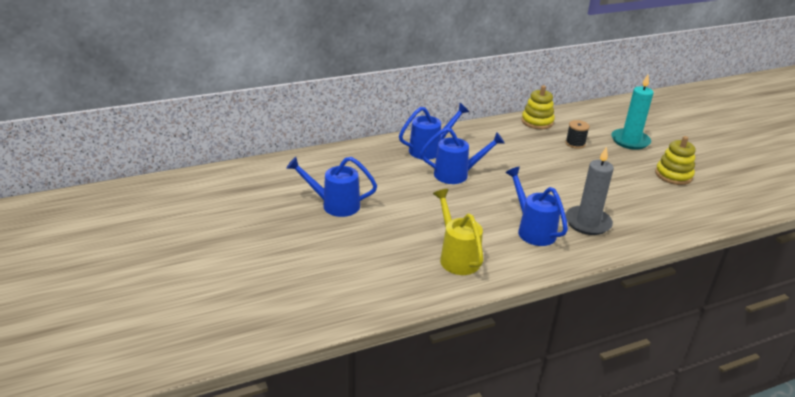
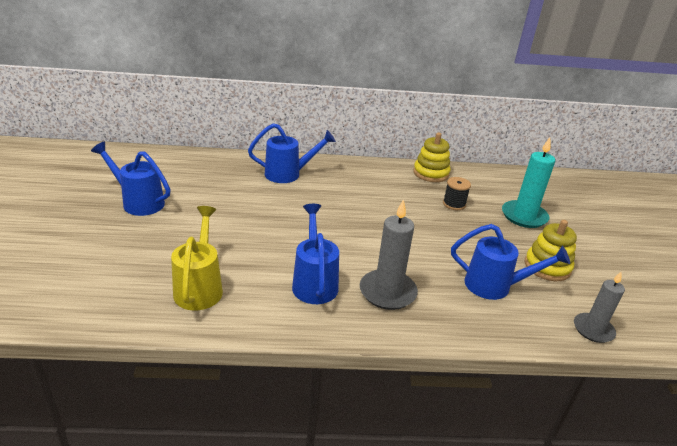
camera: 20 degrees right, 0 degrees up
blue watering can [420,127,505,184] -> blue watering can moved to [451,224,570,300]
none -> grey candle [574,271,625,343]

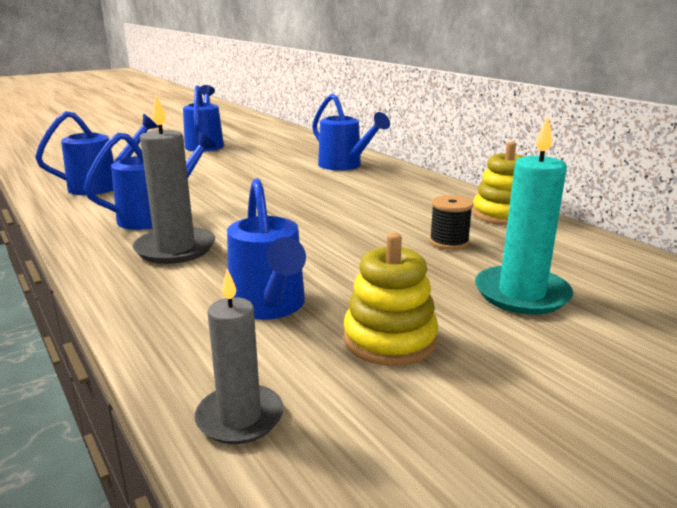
camera: 60 degrees right, 10 degrees down
yellow watering can [171,206,223,311] -> blue watering can [35,111,158,195]

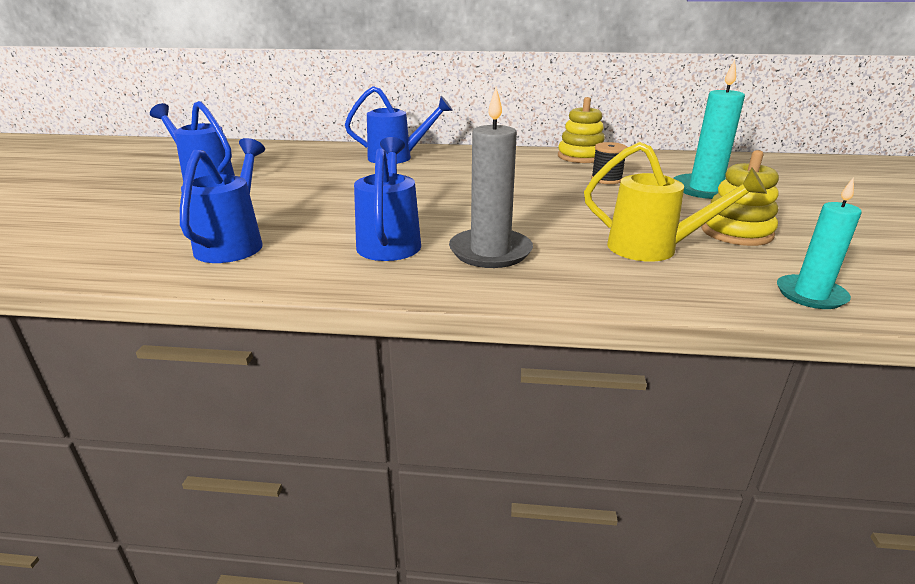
camera: 50 degrees left, 5 degrees up
grey candle [195,269,284,444] -> turquoise candle [777,177,862,309]
blue watering can [227,178,306,320] -> yellow watering can [584,142,767,262]

